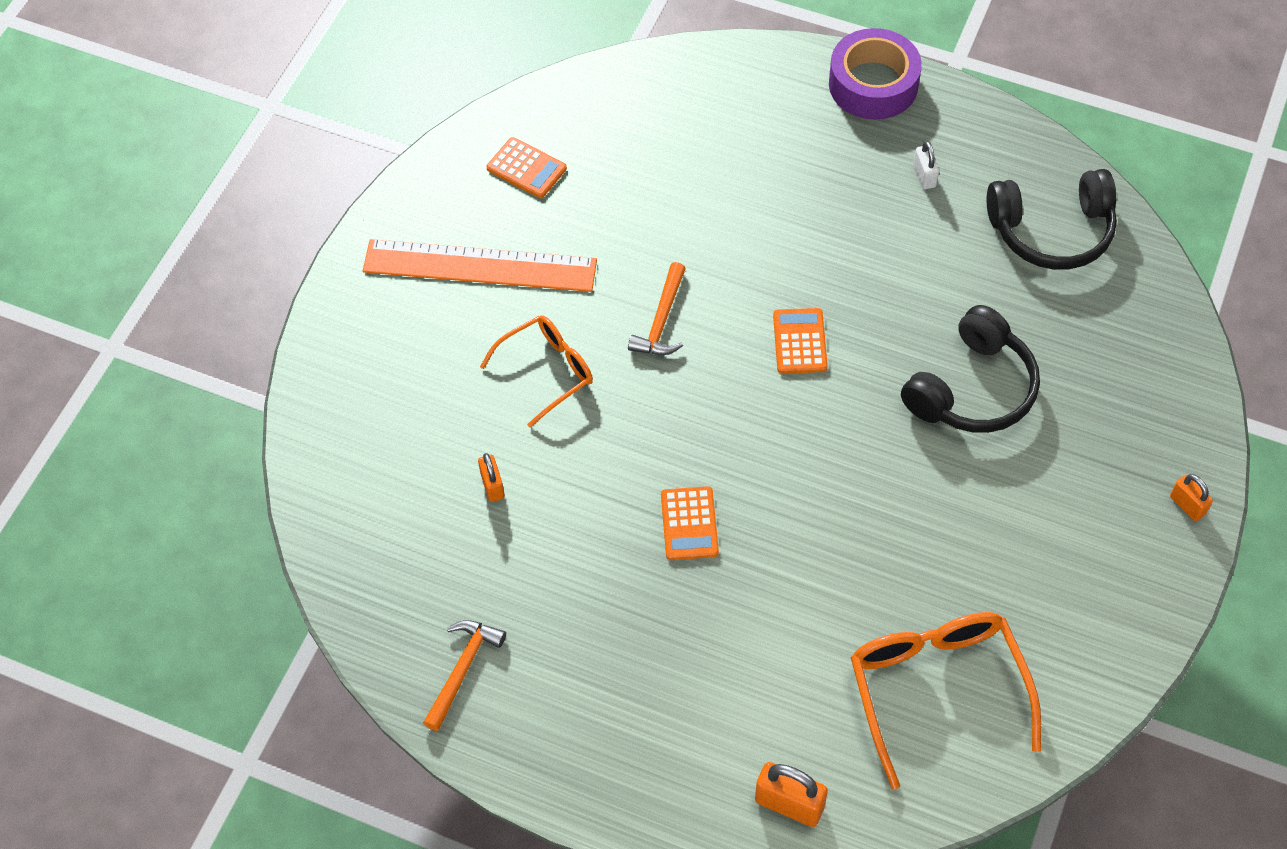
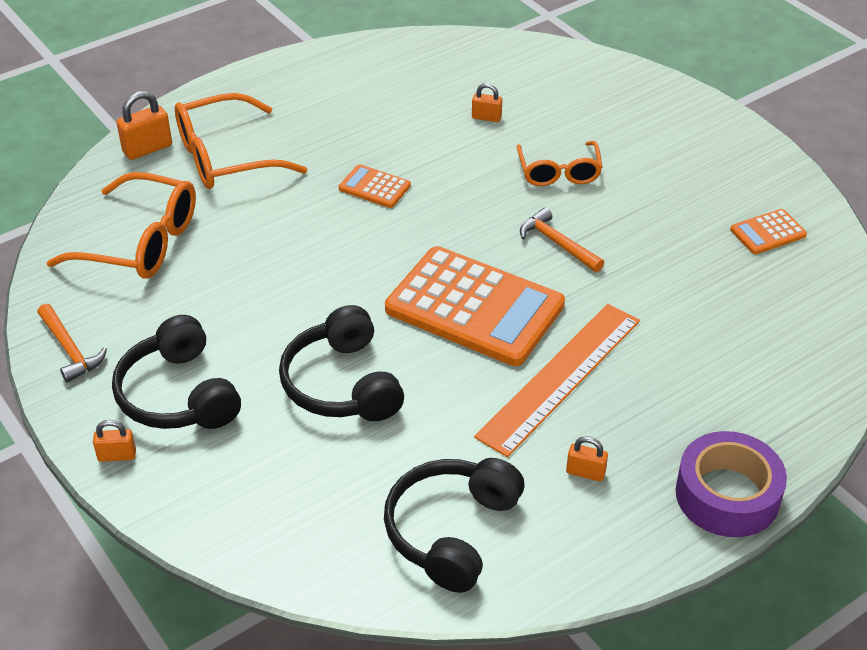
camera: 120 degrees right, 15 degrees down
orange ruler [363,239,597,292] -> orange ruler moved to [474,304,640,457]
orange hammer [423,620,506,731] -> orange hammer moved to [37,304,107,382]
orange calculator [773,308,828,374] -> orange calculator [385,246,565,366], size x2.27
white padlock [913,141,939,189] -> orange padlock [566,436,608,482]
none -> black headphones [112,315,241,429]
none -> orange glasses [175,93,307,189]

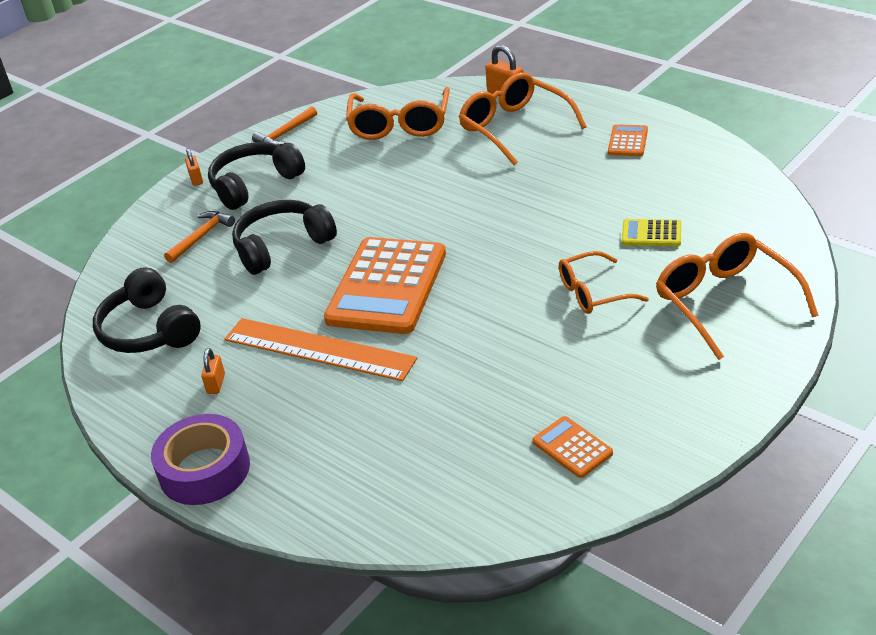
camera: 80 degrees right, 5 degrees down
orange calculator [339,164,411,208] -> orange calculator moved to [608,124,648,156]
black headphones [384,458,524,593] -> black headphones turned 135 degrees counterclockwise [93,267,201,353]
orange padlock [472,83,502,122] -> yellow calculator [622,219,681,246]
orange hammer [520,207,604,272] -> orange hammer moved to [164,211,235,263]
none -> orange glasses [656,233,818,360]

